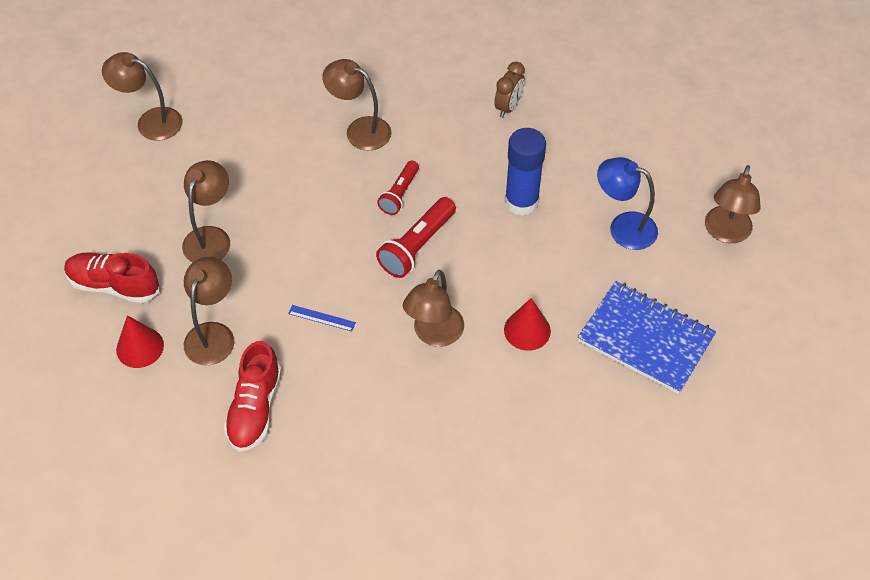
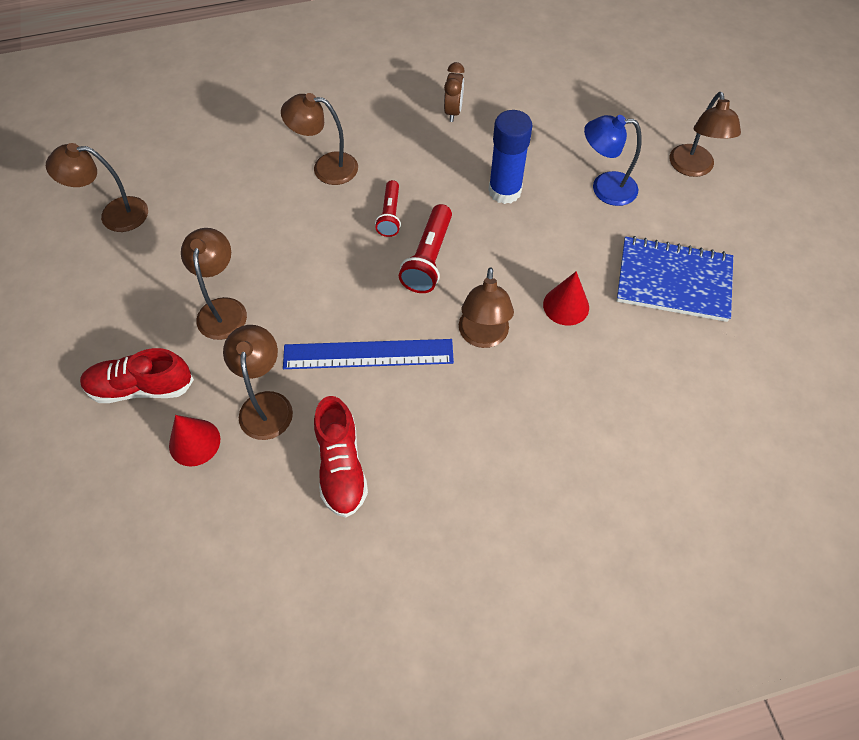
camera: 20 degrees left, 5 degrees up
blue ruler [288,305,356,332] -> blue ruler [283,339,454,369], size x2.41

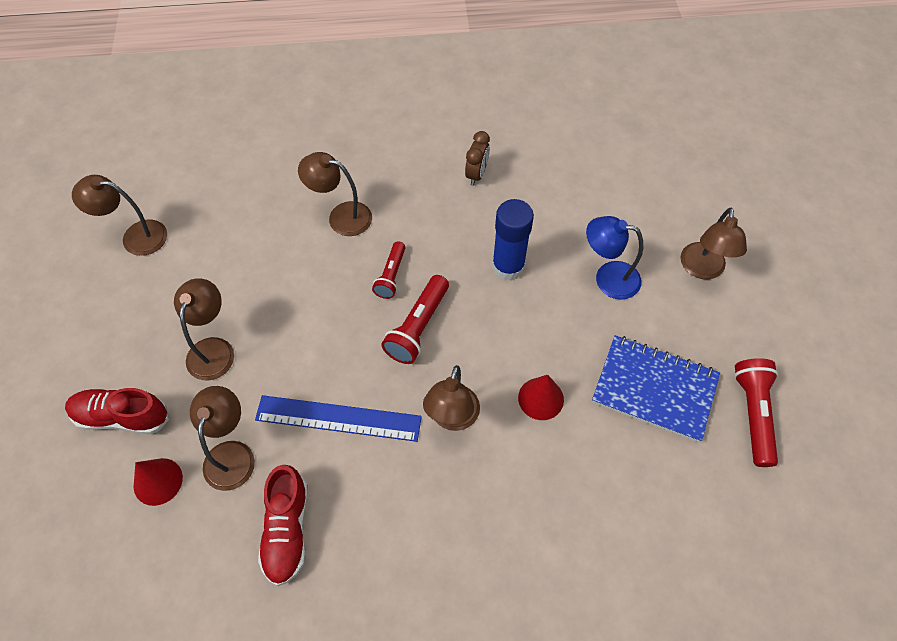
camera: 10 degrees right, 0 degrees up
none -> red flashlight [734,358,778,467]

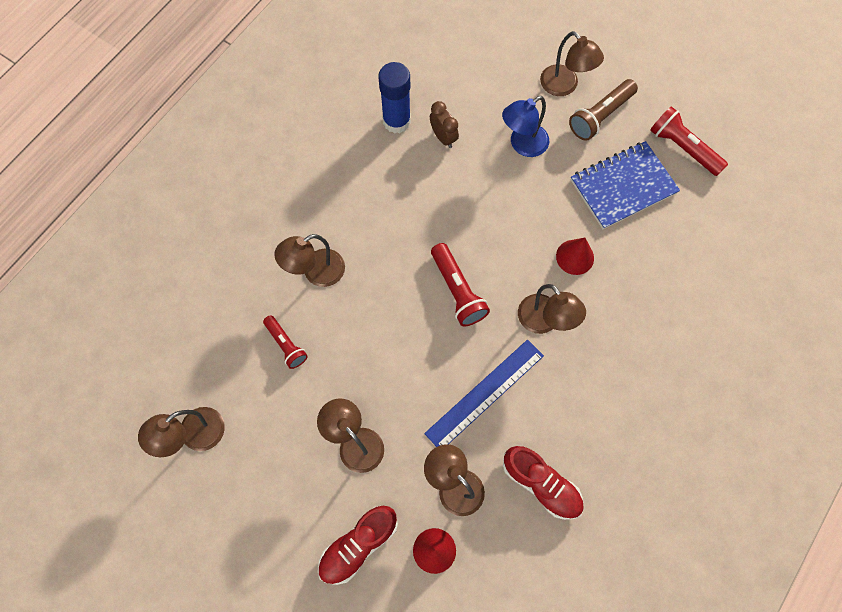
camera: 50 degrees left, 10 degrees up
red flashlight [372,241,405,299] -> red flashlight moved to [263,315,308,369]
brown clock [465,131,490,186] -> brown clock moved to [430,101,459,148]
blue glue stick [492,199,534,281] -> blue glue stick moved to [378,62,411,134]
none -> brown flashlight [569,79,638,141]

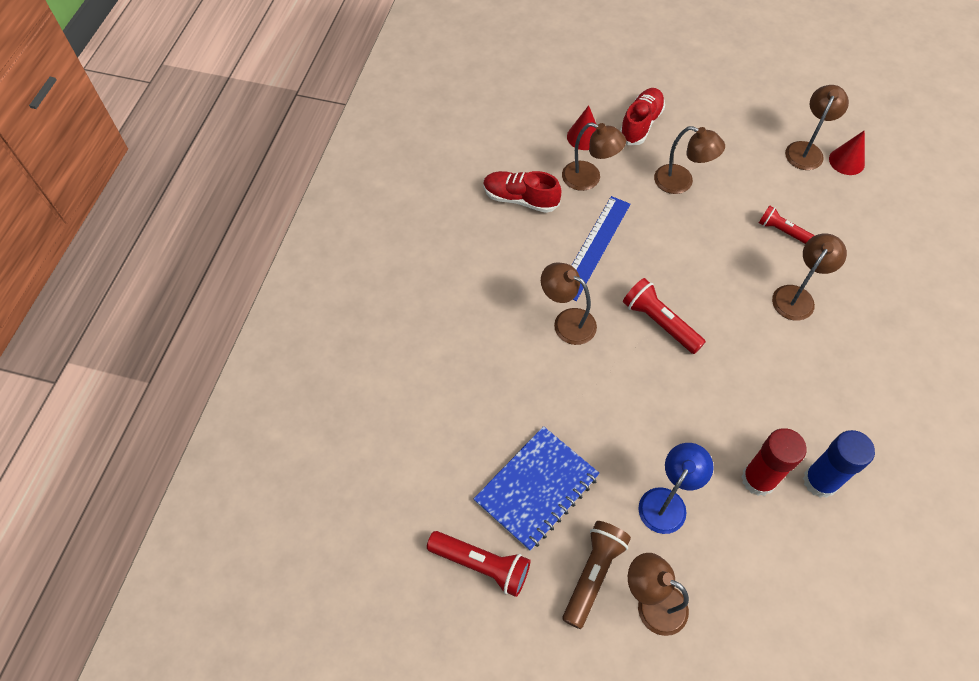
camera: 160 degrees right, 10 degrees down
brown clock [430,101,459,148] -> red glue stick [741,428,807,496]
red cone [556,238,594,275] -> red cone moved to [829,130,865,175]

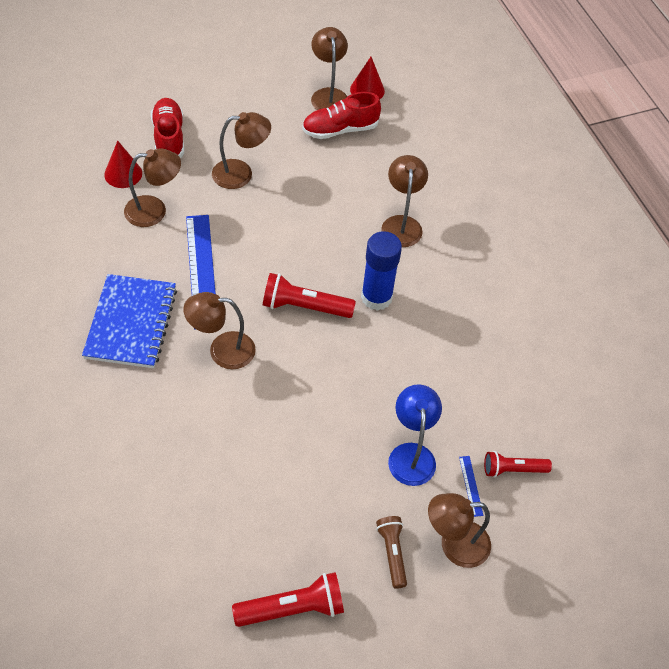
camera: 40 degrees left, 5 degrees down
blue notebook [474,426,600,551] -> blue notebook moved to [82,274,177,368]
red shoe [483,171,561,213] -> red shoe moved to [302,92,381,139]
brown flashlight [563,521,631,629] -> brown flashlight [376,516,407,589], size x0.66
red glue stick [741,428,807,496] -> none
red flashlight [759,205,814,244] -> red flashlight moved to [484,451,552,478]
blue glue stick [803,430,875,498] -> blue glue stick moved to [361,231,402,311]
none -> blue ruler [459,456,483,517]

